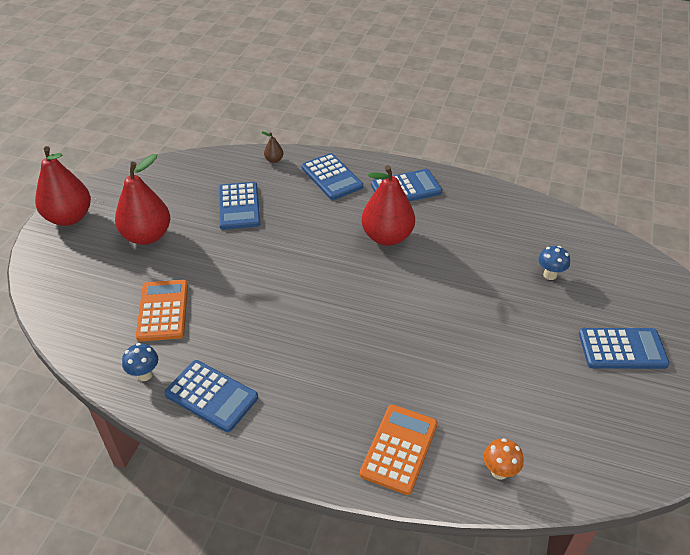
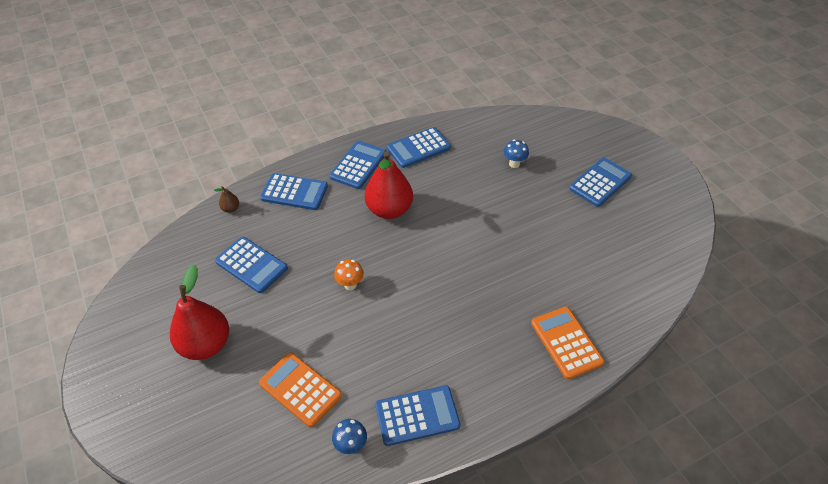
camera: 45 degrees left, 5 degrees up
red pear [35,146,91,226] -> none
orange mushroom [483,438,524,480] -> orange mushroom moved to [334,259,364,290]
none -> blue calculator [387,127,451,168]

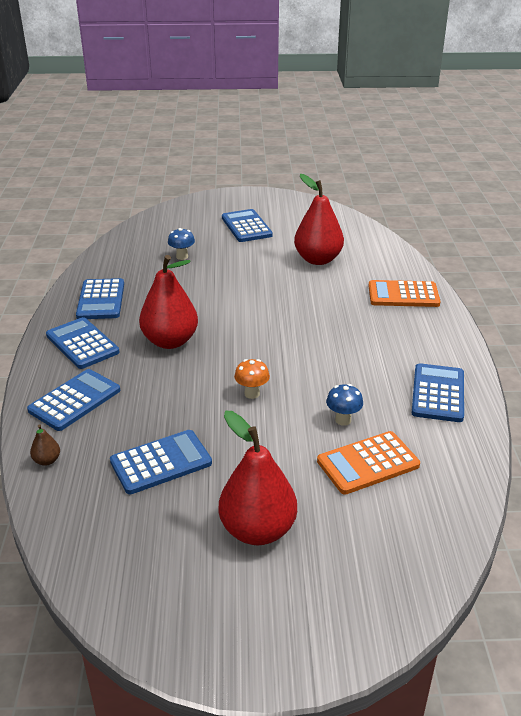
camera: 65 degrees left, 15 degrees down
blue mushroom [332,419,367,454] -> blue mushroom moved to [326,384,363,426]
none -> red pear [294,174,344,265]

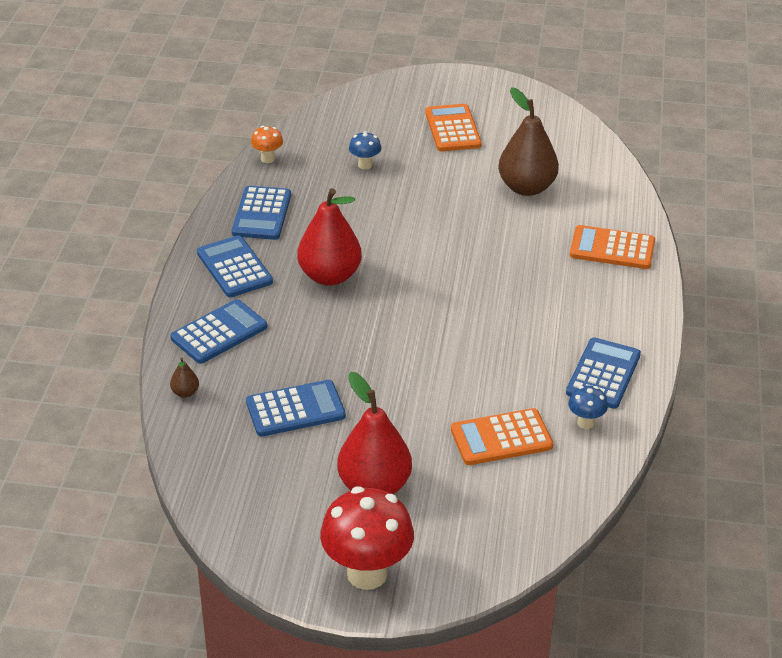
camera: 10 degrees right, 5 degrees up
blue calculator [222,209,273,242] -> orange calculator [425,104,482,151]
orange mushroom [234,359,270,399] -> orange mushroom moved to [251,126,283,163]
red pear [294,174,344,265] -> brown pear [498,87,559,196]
blue mushroom [326,384,363,426] -> blue mushroom moved to [568,385,608,429]
none -> red mushroom [320,487,414,590]

